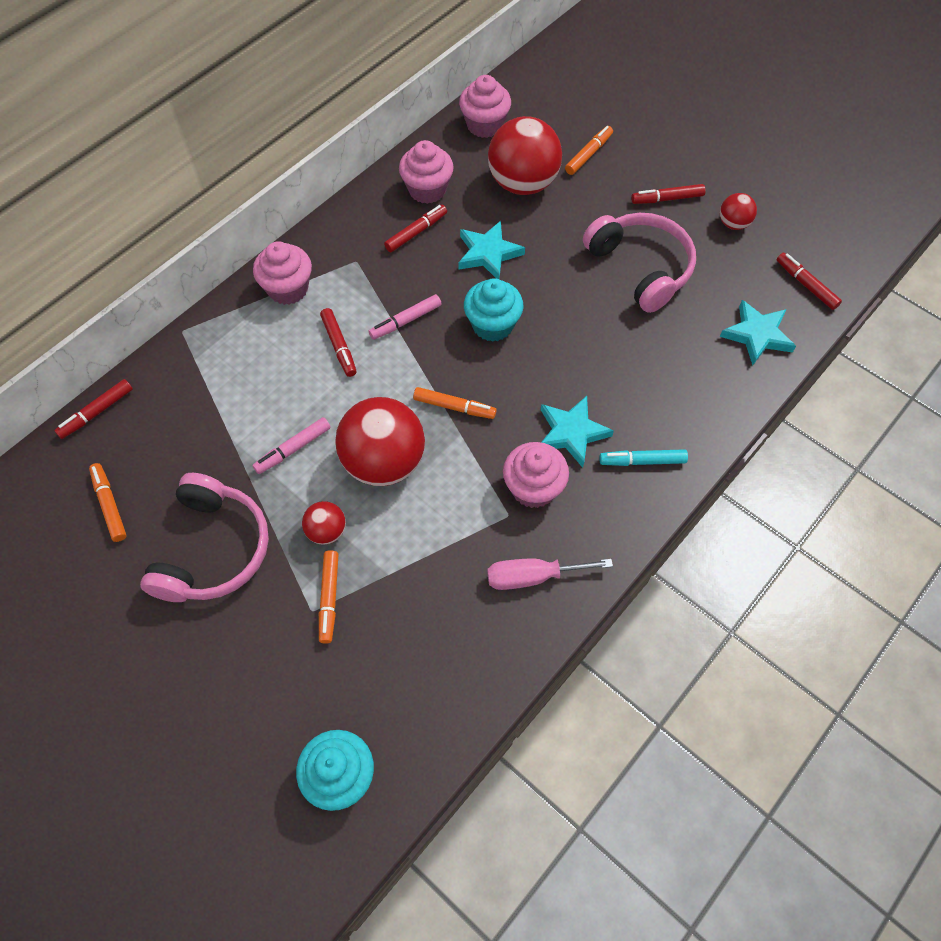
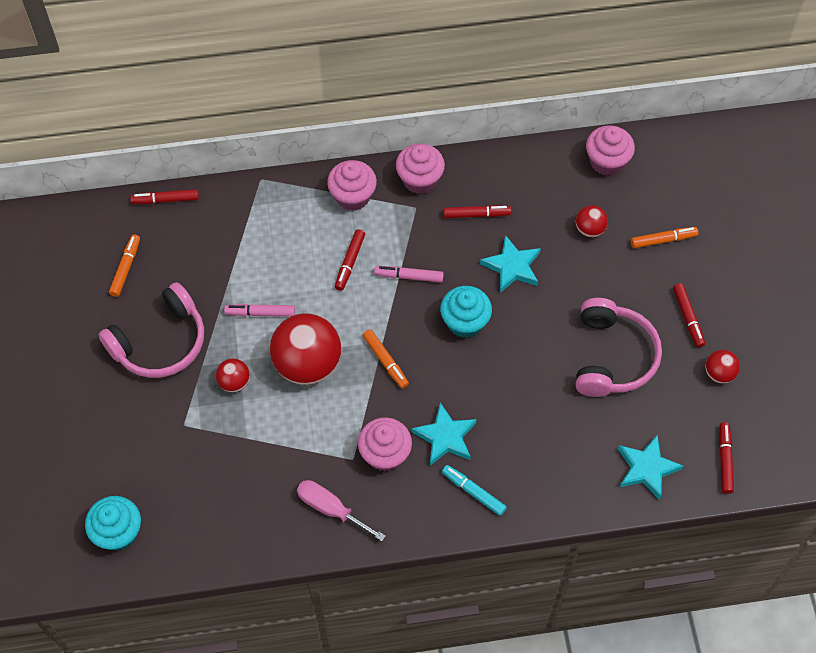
camera: 40 degrees right, 0 degrees up
orange marker [319,550,339,644] -> none
pink cupcake [399,140,454,204] -> pink cupcake moved to [396,143,445,194]
red ball [488,116,562,195] -> red ball [576,205,608,237], size x0.48
red marker [631,184,706,204] -> red marker turned 135 degrees counterclockwise [673,283,705,348]

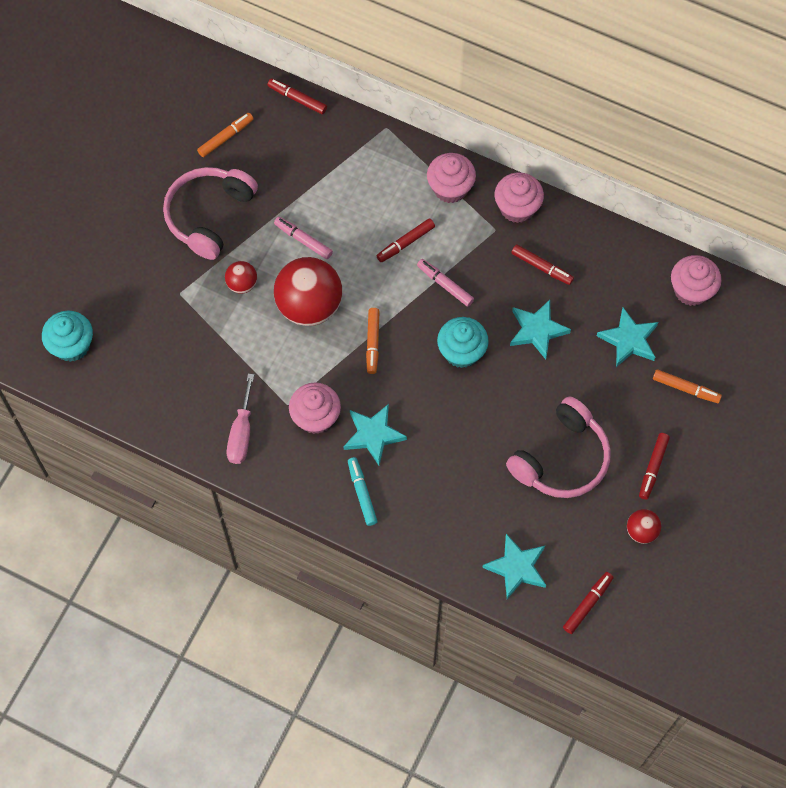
camera: 35 degrees right, 5 degrees up
pink headphones [99,282,204,378] -> pink headphones turned 120 degrees clockwise [163,167,258,260]
pink screwdriver [297,480,386,541] -> pink screwdriver turned 150 degrees counterclockwise [227,374,254,464]
red ball [576,205,608,237] -> turquoise star [597,308,658,367]

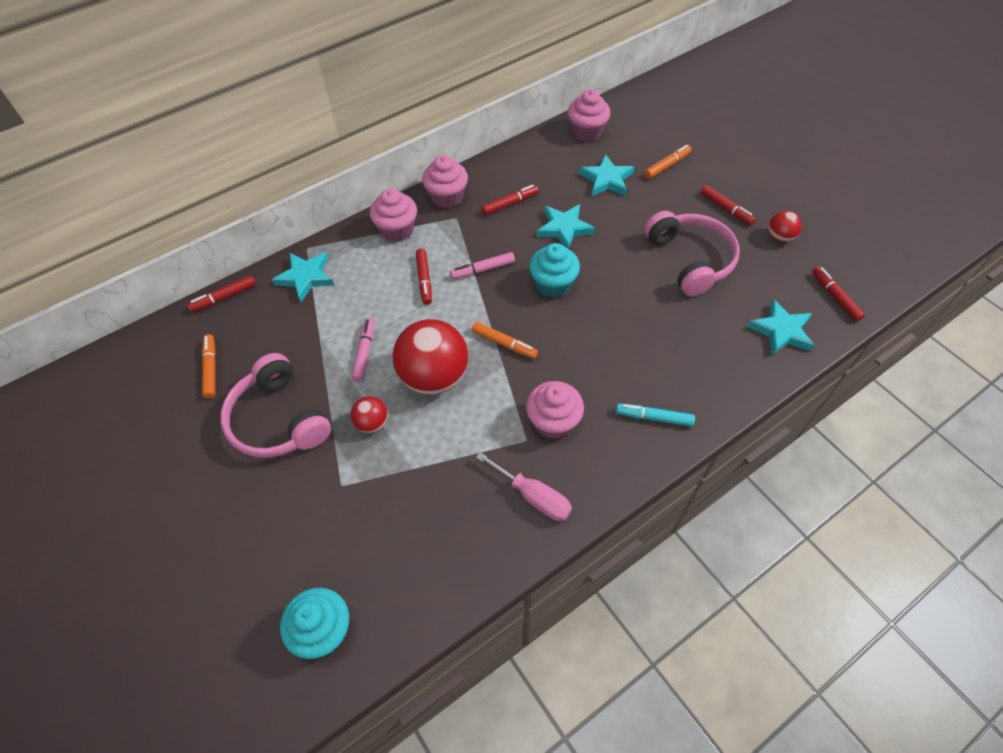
camera: 60 degrees left, 10 degrees down
pink marker [274,217,333,259] -> pink marker turned 120 degrees clockwise [352,318,374,382]
turquoise star [343,404,407,466] -> turquoise star moved to [272,252,334,302]

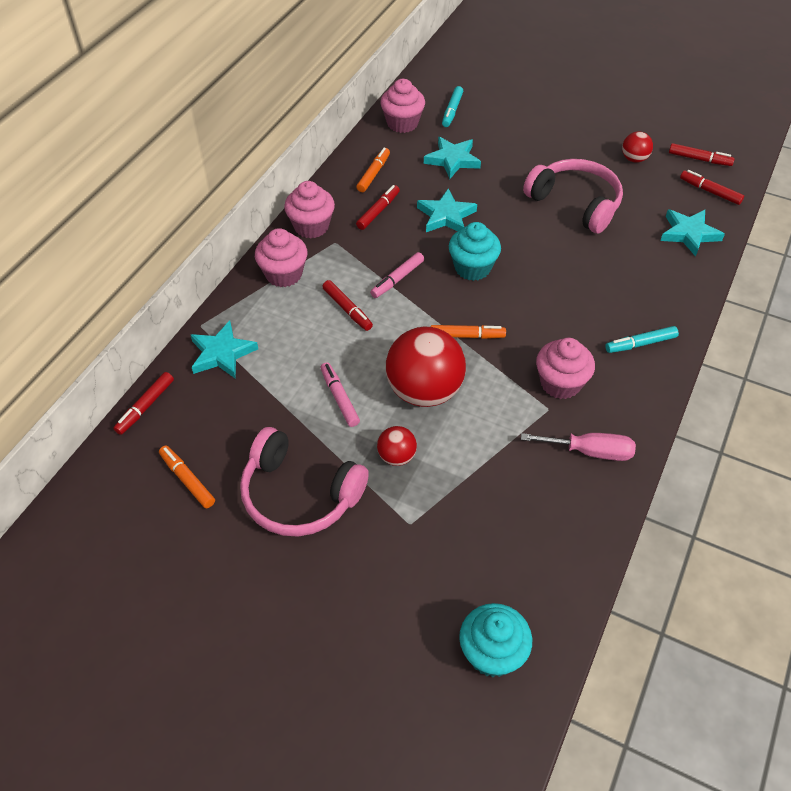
camera: 30 degrees left, 5 degrees down
orange marker [644,145,692,179] -> orange marker moved to [356,148,390,192]
red marker [700,185,756,225] -> red marker moved to [669,143,735,166]
none -> turquoise marker [442,86,463,127]

